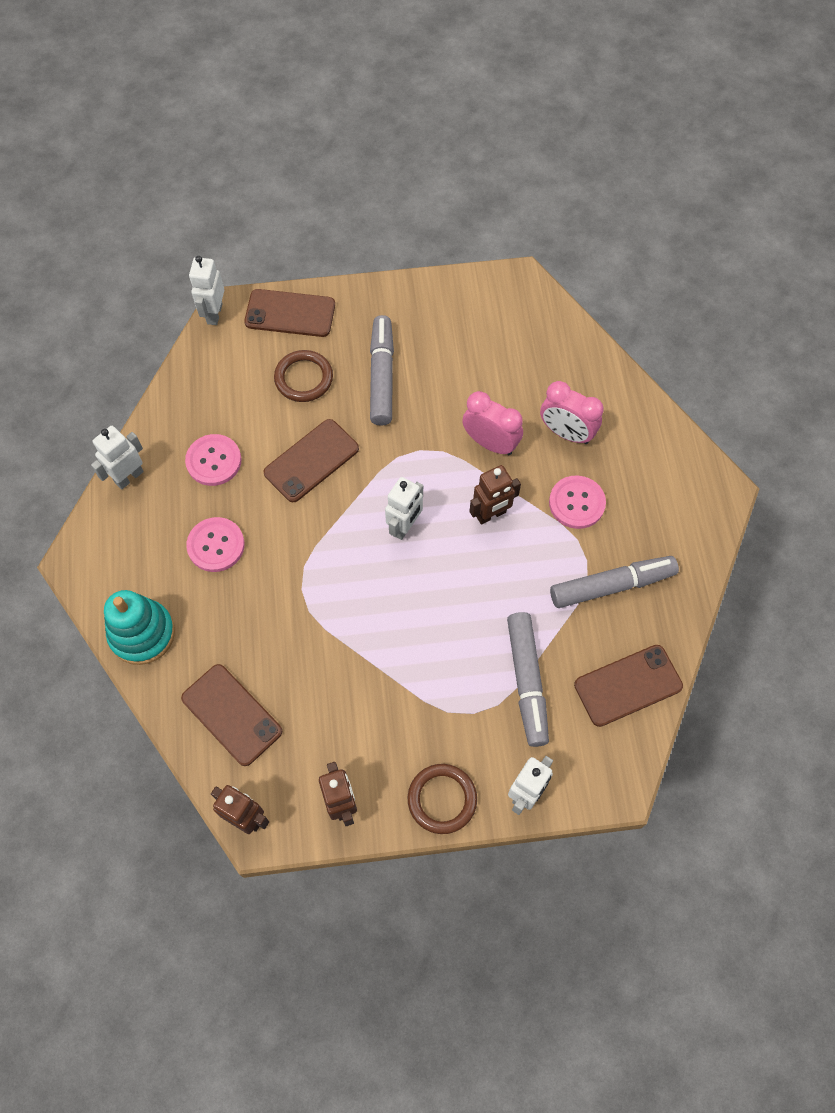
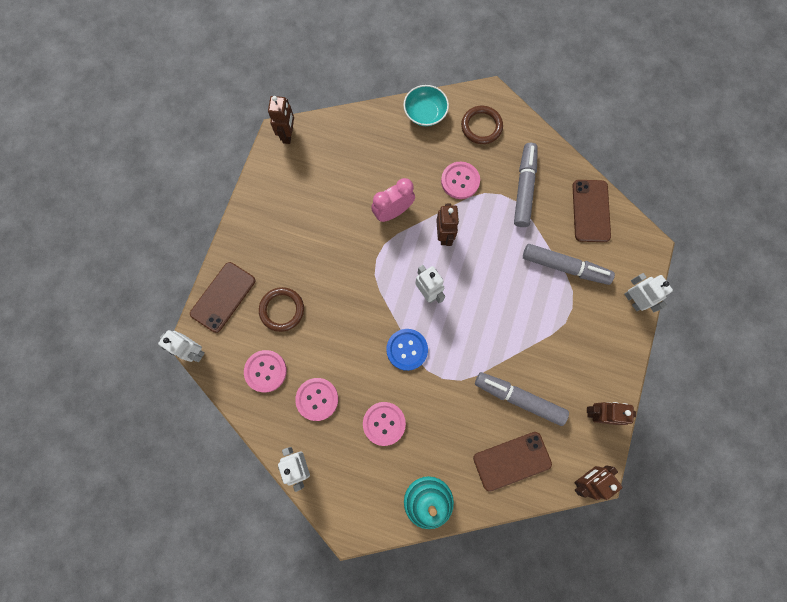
camera: 65 degrees left, 10 degrees up
brown phone [263,419,359,502] -> none
grey marker [370,315,394,426] -> grey marker moved to [475,372,569,426]
brown ring [408,764,477,834] -> brown ring moved to [461,106,503,144]
pink clock [540,381,604,444] -> none
none -> pink button [244,350,287,392]
none -> brown robot [268,96,294,144]
none -> blue button [386,329,428,371]
none -> turquoise bowl [403,85,449,126]

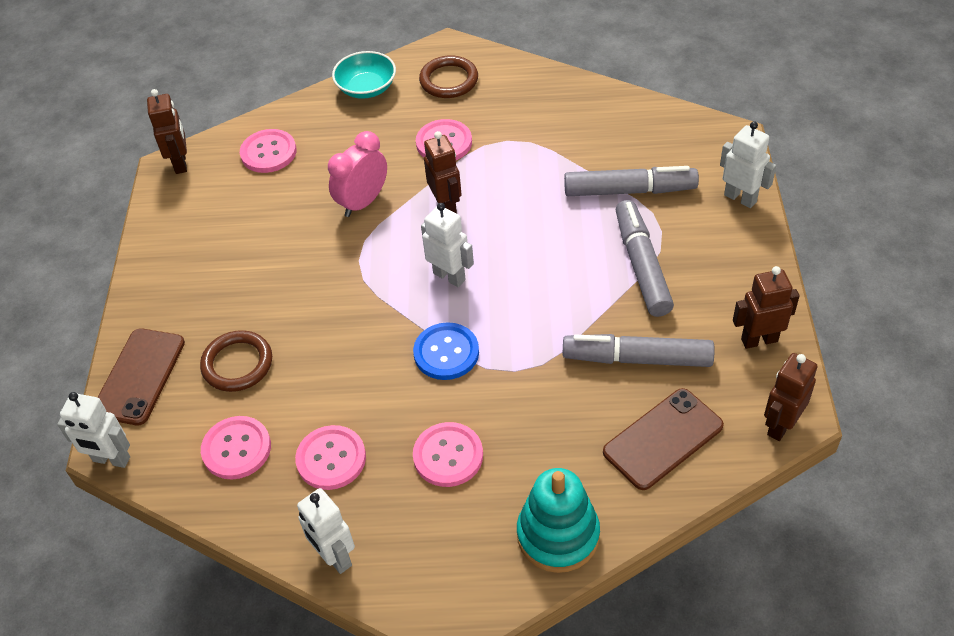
camera: 15 degrees left, 25 degrees down
grey marker [514,143,538,227] -> grey marker moved to [616,200,674,317]
brown phone [572,180,611,242] -> none
none -> pink button [240,129,296,173]

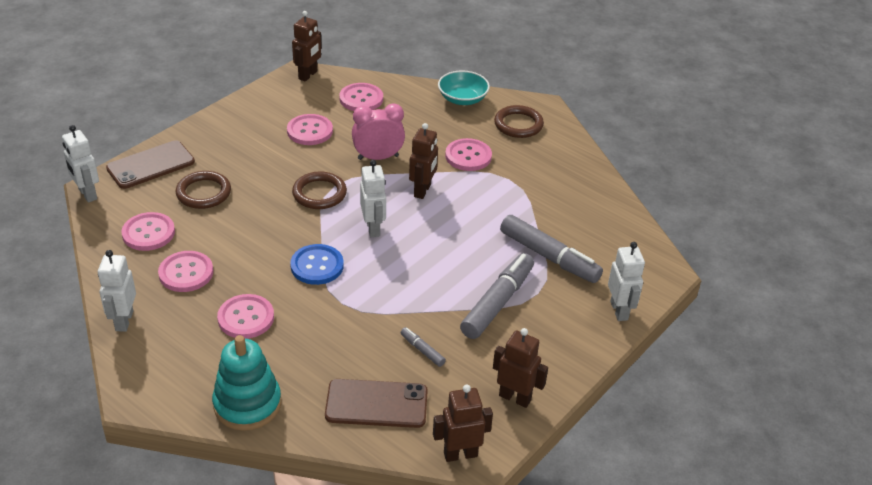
camera: 35 degrees right, 10 degrees down
grey marker [563,334,715,367] -> grey marker [400,327,446,367], size x0.46
none -> pink button [287,114,333,145]
none -> brown ring [292,171,347,209]

